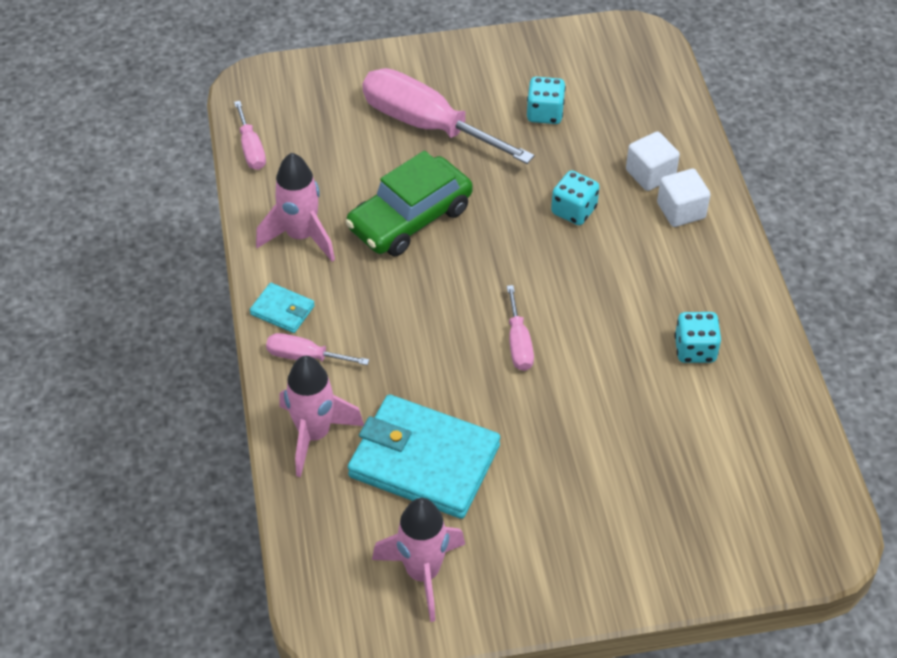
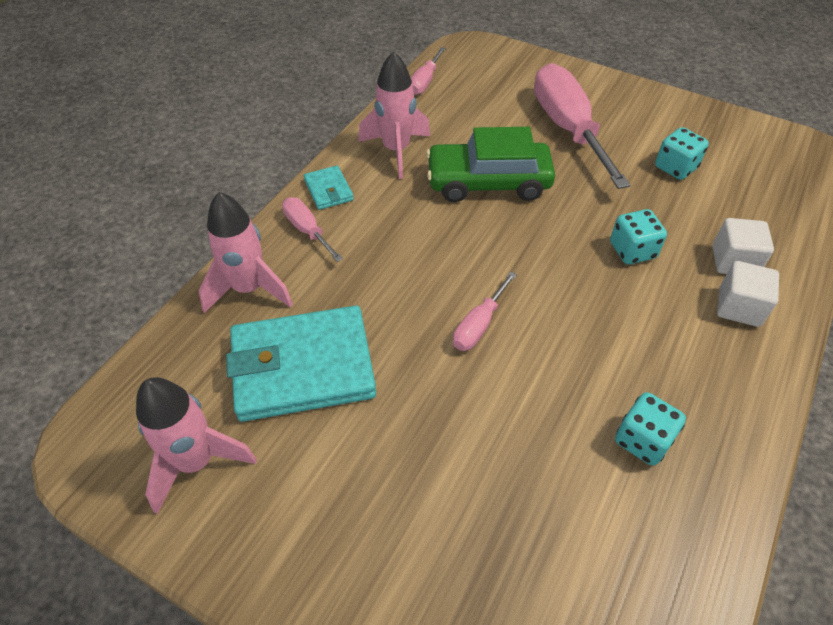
camera: 40 degrees right, 0 degrees up
turquoise wallet [348,395,500,519] -> turquoise wallet turned 75 degrees counterclockwise [226,306,376,422]

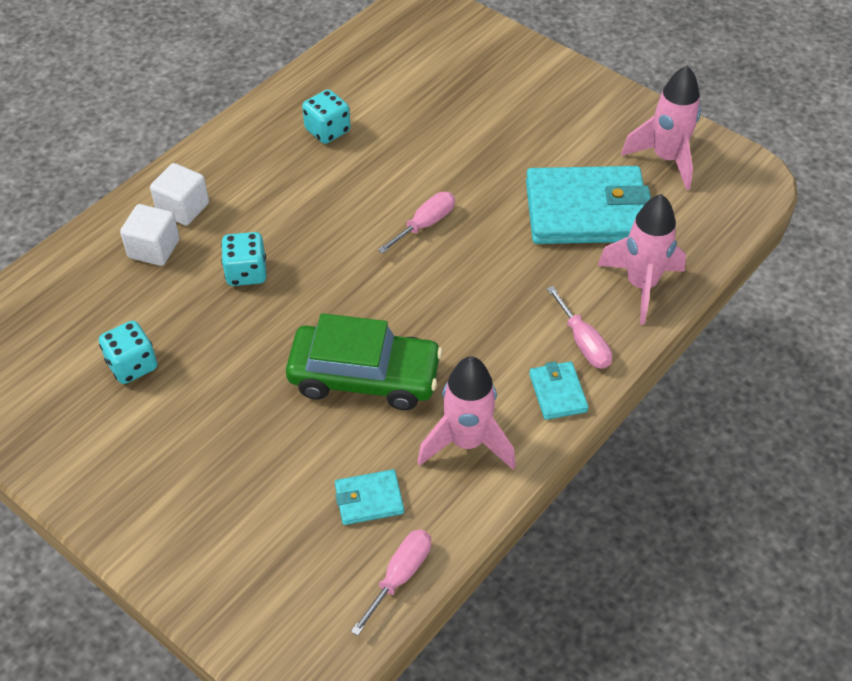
camera: 170 degrees left, 0 degrees up
pink screwdriver [534,63,631,189] -> none
none -> turquoise wallet [335,469,404,525]

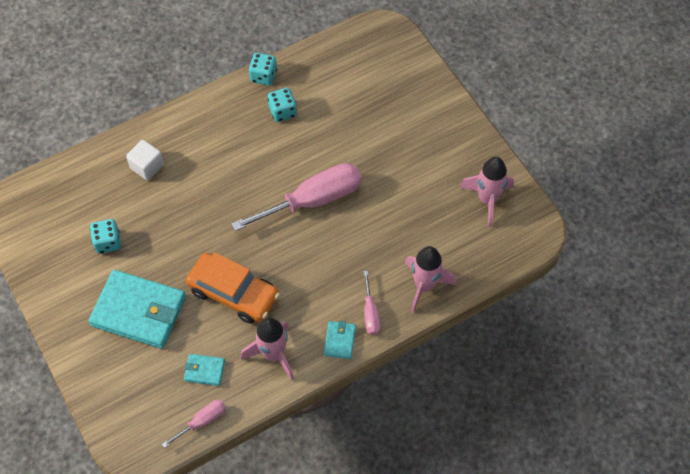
camera: 20 degrees right, 10 degrees up
white cube [150,163,209,226] -> none
turquoise dice [221,232,266,286] -> turquoise dice moved to [249,53,277,86]
green car [286,313,443,410] -> orange car [186,252,280,324]
pink screwdriver [378,192,455,254] -> pink screwdriver [231,163,362,231], size x2.09
turquoise wallet [526,166,651,244] -> turquoise wallet moved to [88,270,186,349]

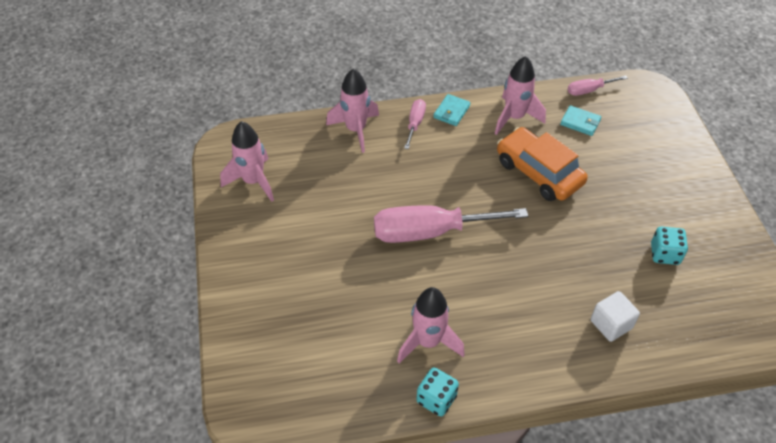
camera: 160 degrees left, 10 degrees down
turquoise wallet [88,270,186,349] -> none
turquoise dice [268,88,297,122] -> pink rocket [397,287,465,363]

